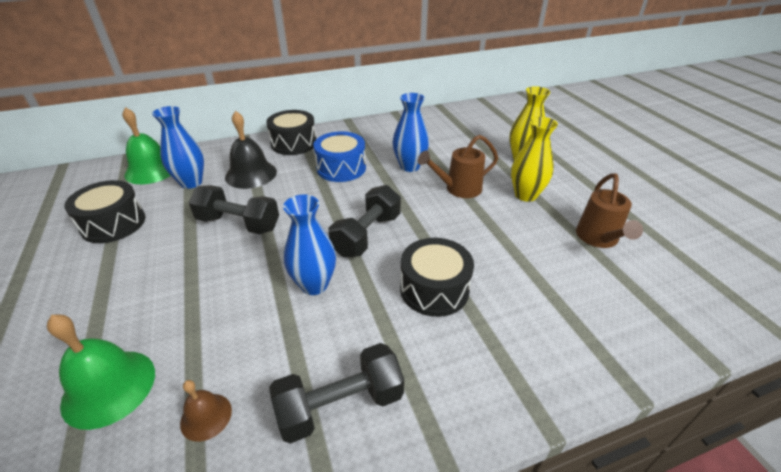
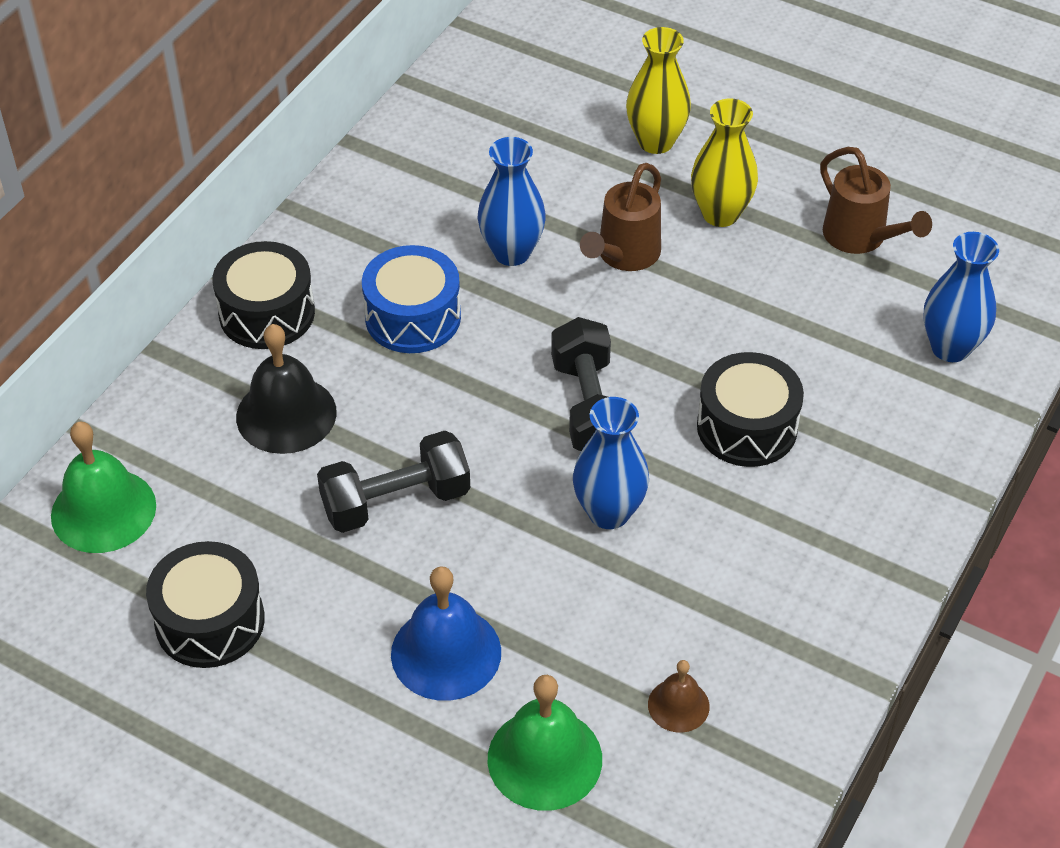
camera: 40 degrees left, 10 degrees up
blue vase [152,106,204,189] -> blue vase moved to [924,232,999,362]
black dumbbell [269,343,404,444] -> none
none -> blue bell [391,566,501,701]

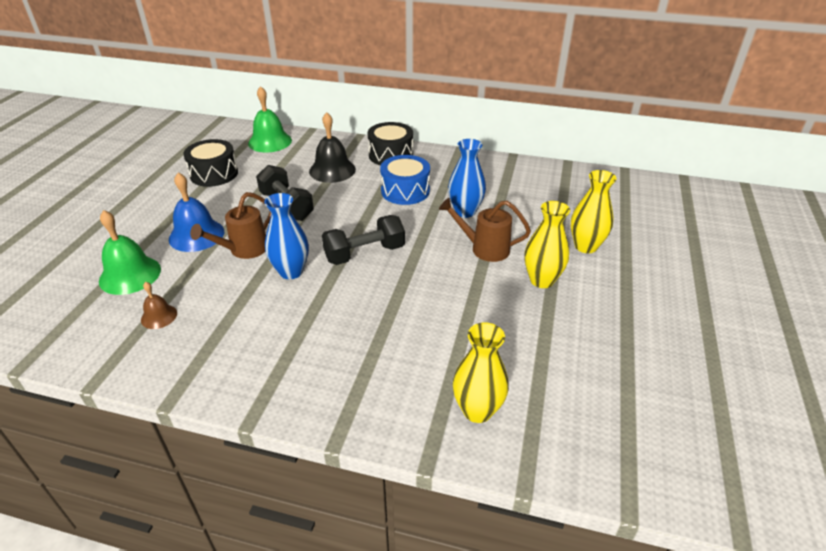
camera: 75 degrees right, 10 degrees down
black drum [697,352,804,467] -> none
brown watering can [820,147,932,254] -> brown watering can moved to [190,192,271,259]
blue vase [924,232,999,362] -> yellow vase [453,322,509,423]

